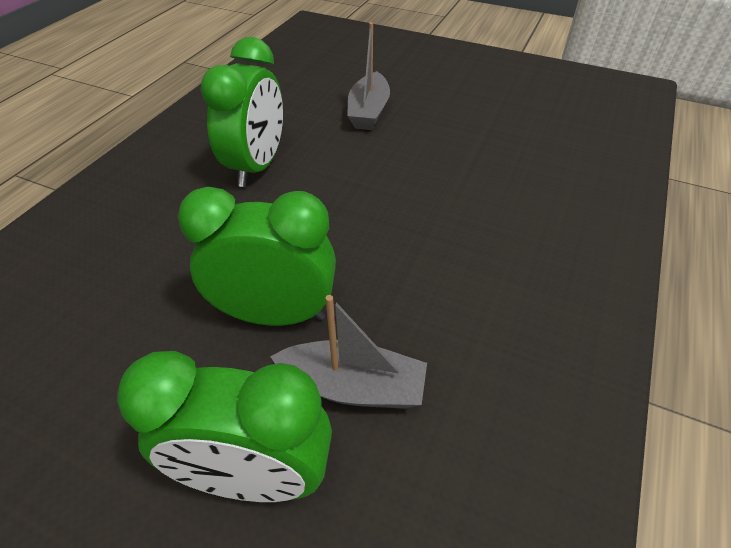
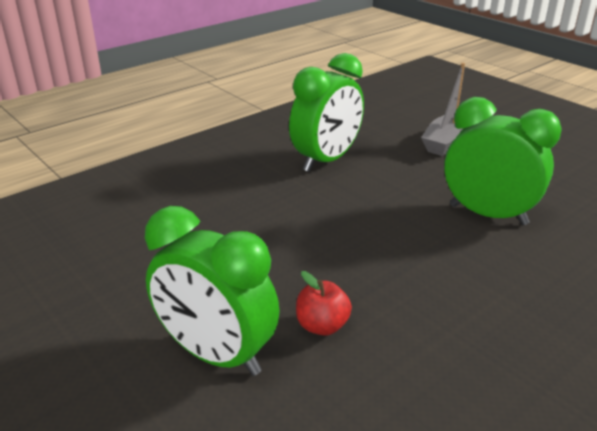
camera: 25 degrees right, 15 degrees down
green clock [178,187,336,326] -> green clock moved to [444,97,561,225]
grey boat [270,295,427,409] -> red apple [296,271,352,336]

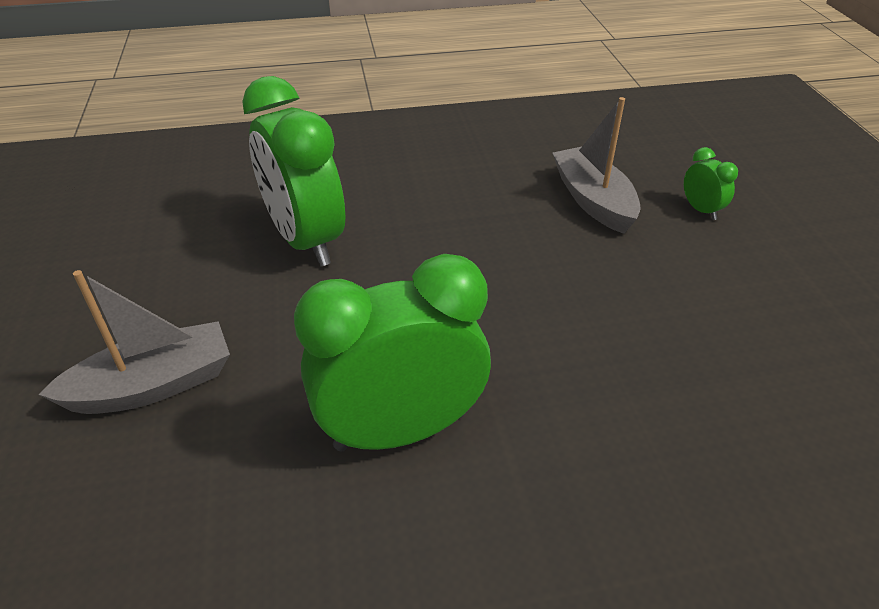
camera: 150 degrees left, 10 degrees up
green clock [145,206,280,376] -> green clock [684,147,738,220], size x0.42
red apple [296,271,352,336] -> grey boat [552,97,641,234]

